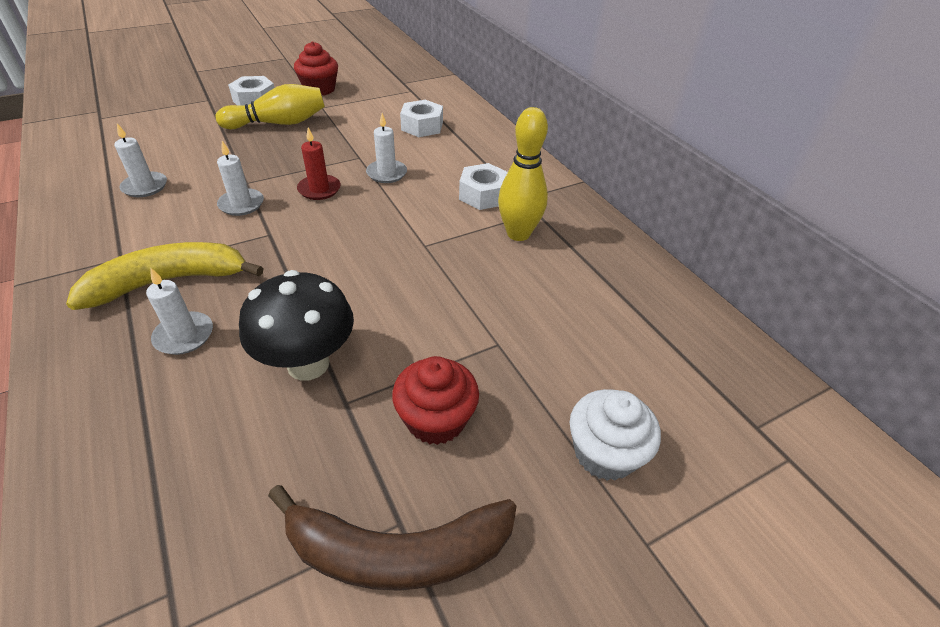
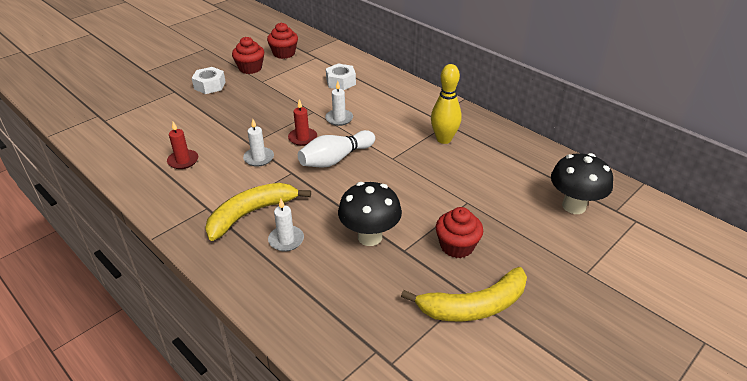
camera: 15 degrees left, 5 degrees down
white candle [114,123,167,197] -> red candle [167,122,198,169]
yellow bowling pin [216,84,325,129] -> none
brown banana [268,485,517,591] -> yellow banana [401,267,527,322]
white nut [459,163,508,210] -> none
white cupcake [570,389,661,481] -> none
none -> red cupcake [267,23,298,59]
none -> white bowling pin [298,130,375,168]
none -> black mushroom [551,153,613,214]

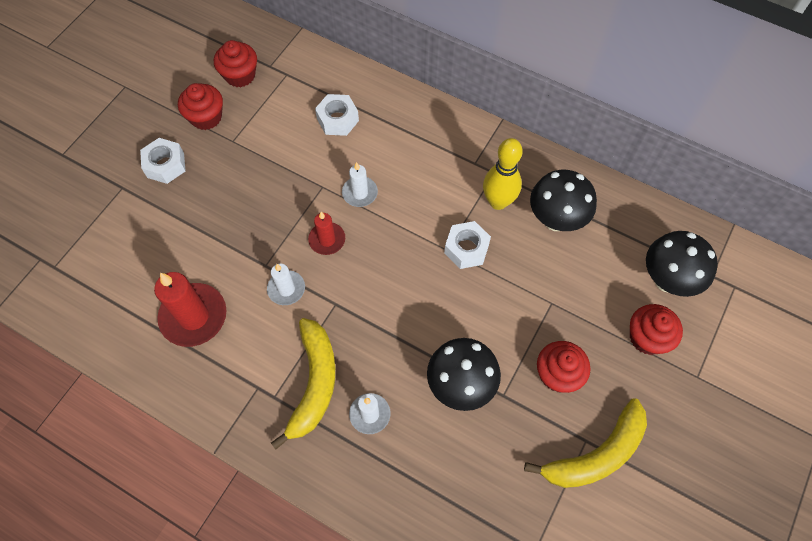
camera: 15 degrees left, 25 degrees up
red candle [167,122,198,169] -> red candle [154,272,226,347], size x1.75
yellow banana [205,183,311,241] -> yellow banana turned 150 degrees clockwise [271,318,336,450]
white bowling pin [298,130,375,168] -> none
none -> white nut [444,221,491,269]
none -> black mushroom [530,170,597,231]
none -> red cupcake [630,304,683,355]

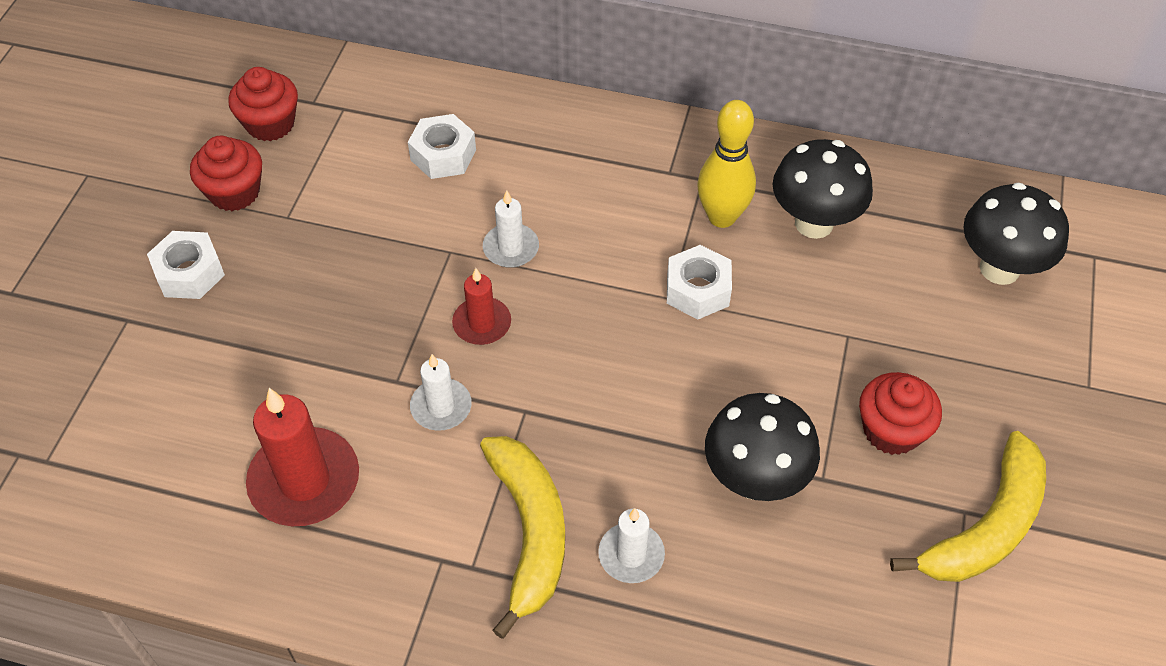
camera: 15 degrees left, 10 degrees down
red cupcake [630,304,683,355] -> none

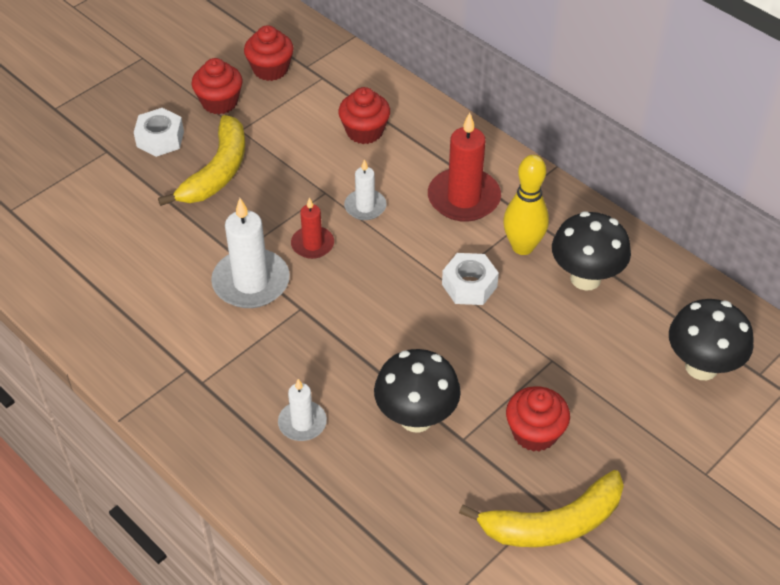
camera: 30 degrees right, 5 degrees down
red candle [246,388,359,526] -> red candle moved to [428,112,501,222]
white nut [408,114,476,179] -> red cupcake [338,87,390,144]
white candle [410,354,472,431] -> white candle [211,198,290,308], size x1.75
yellow banana [480,436,565,639] -> yellow banana moved to [158,115,245,206]

